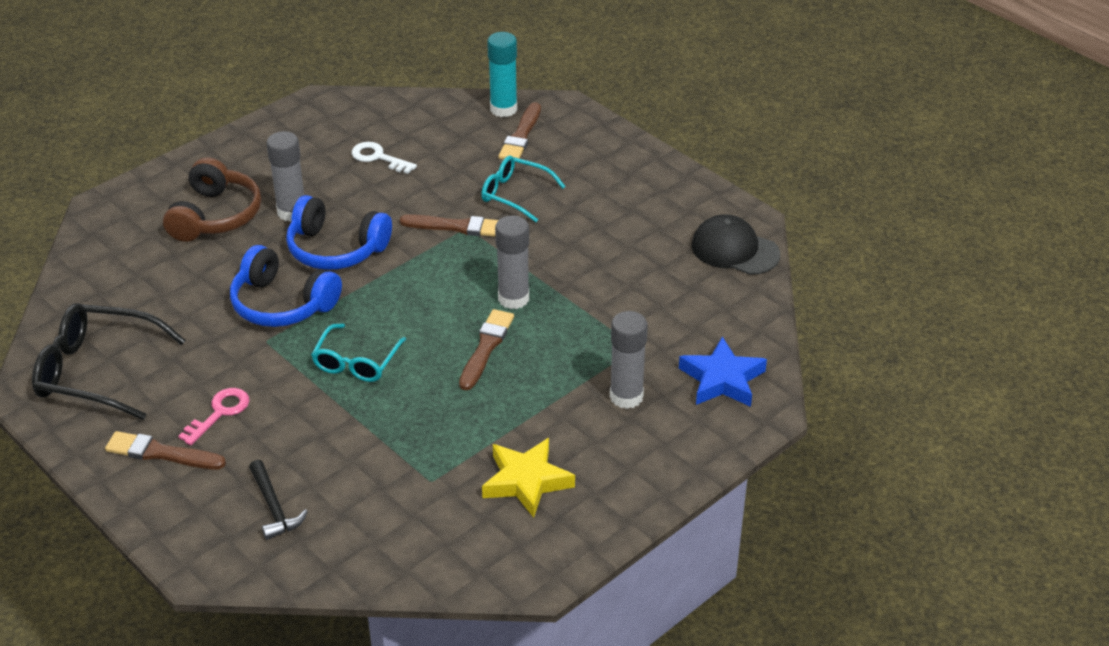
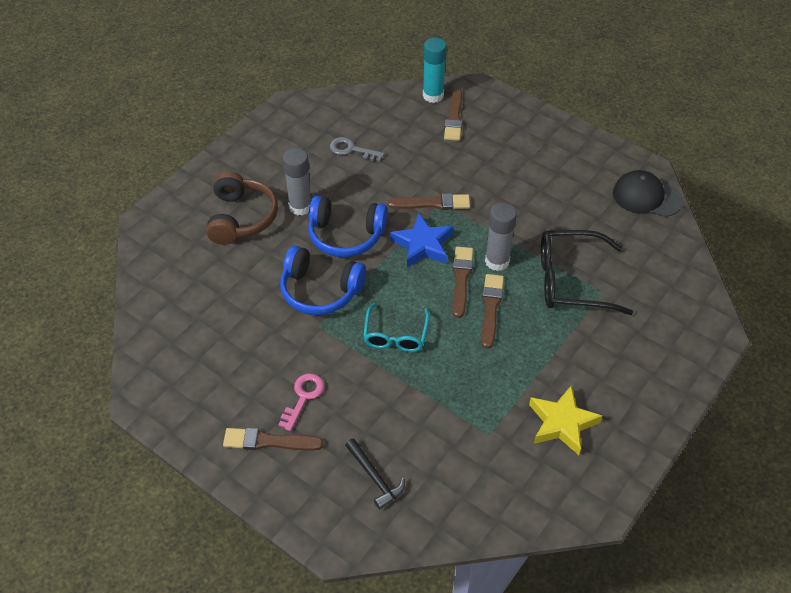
camera: 10 degrees left, 10 degrees up
black glasses [32,303,186,420] -> black glasses moved to [541,230,633,315]
white key [352,142,417,174] -> grey key [330,137,384,162]
turquoise glasses [481,155,566,222] -> none
grey glue stick [610,311,648,409] -> none
blue star [679,337,767,407] -> blue star moved to [390,213,453,267]
none -> brown brush [452,247,473,318]

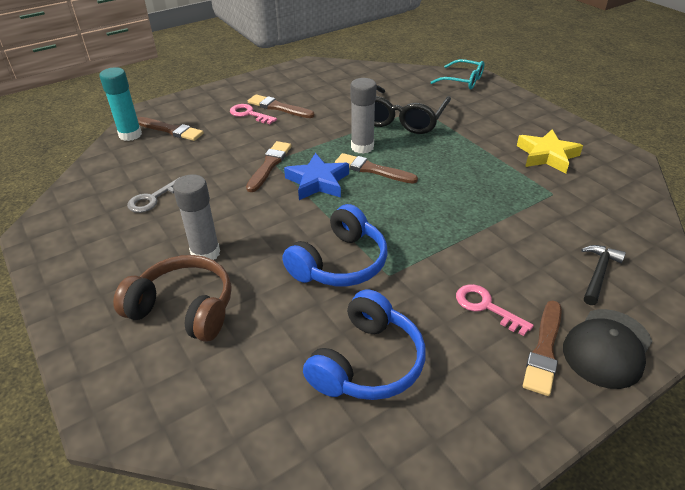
camera: 70 degrees left, 10 degrees down
blue headphones [308,195,388,257] -> blue headphones moved to [303,289,426,400]
black hammer [345,438,405,509] -> black hammer turned 45 degrees counterclockwise [581,245,626,305]
turquoise glasses [363,303,430,352] -> turquoise glasses moved to [431,59,484,89]
brown brush [481,274,504,349] -> brown brush moved to [248,94,315,118]
black cap [613,170,683,217] -> black cap moved to [563,309,652,389]
none -> pink key [230,104,277,124]

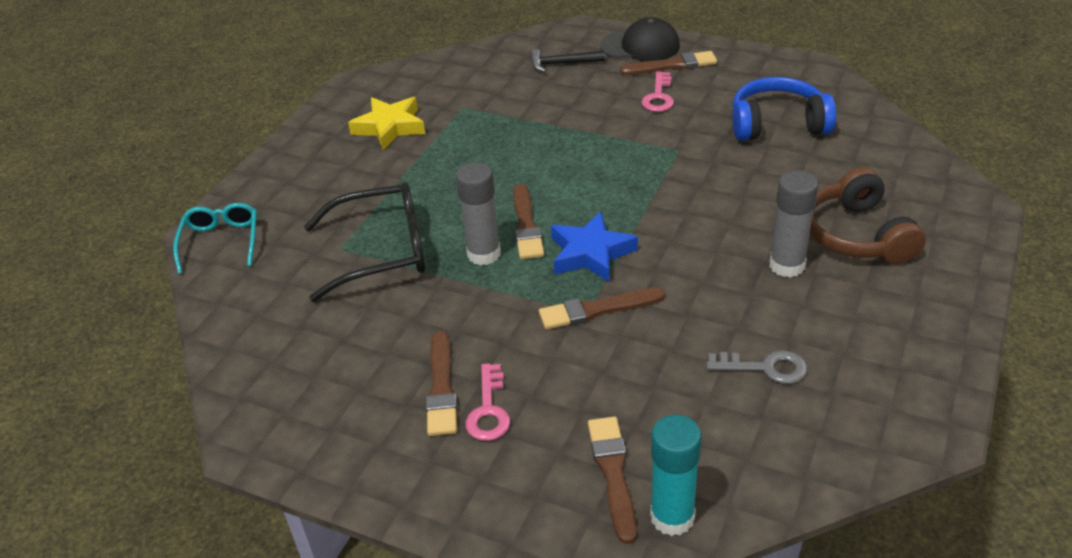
camera: 120 degrees left, 0 degrees up
blue headphones [282,204,388,286] -> none

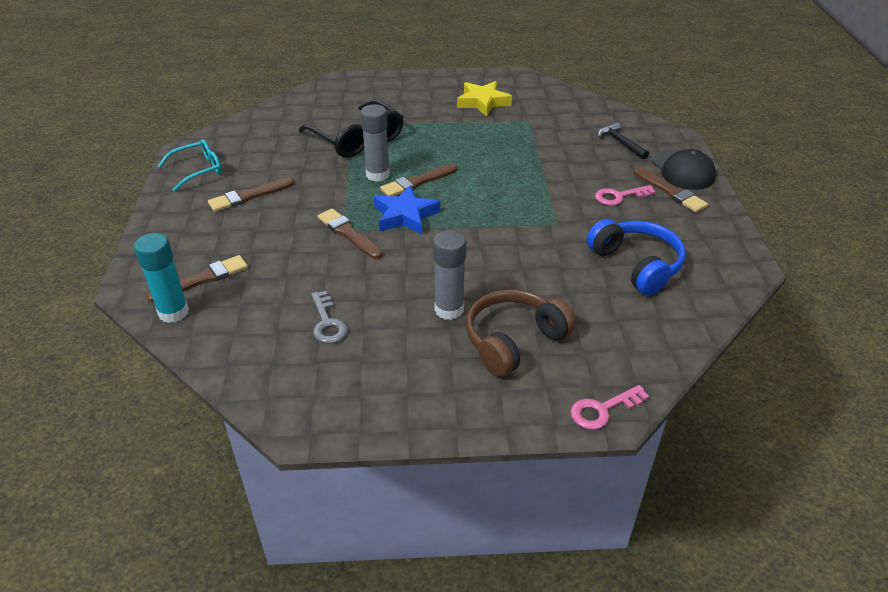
camera: 60 degrees right, 0 degrees up
turquoise glasses [173,203,257,274] -> turquoise glasses moved to [158,139,222,192]
pink key [466,363,510,441] -> pink key moved to [571,385,649,430]

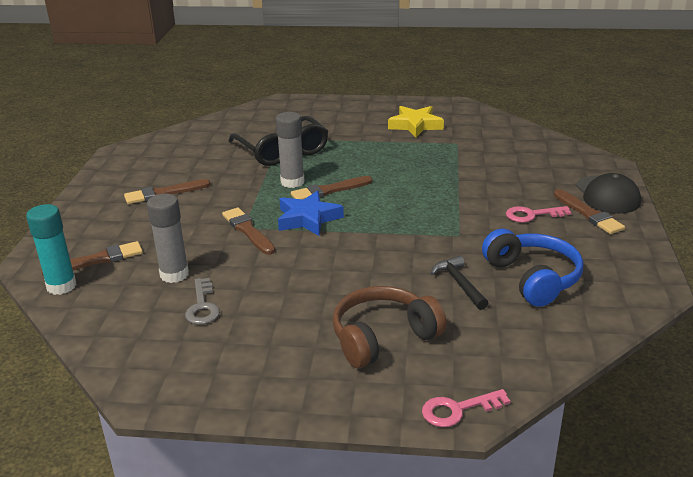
camera: 10 degrees right, 10 degrees down
turquoise glasses [158,139,222,192] -> none
grey glue stick [433,230,466,320] -> grey glue stick moved to [147,194,189,283]
black hammer [598,122,649,160] -> black hammer moved to [431,256,488,310]

